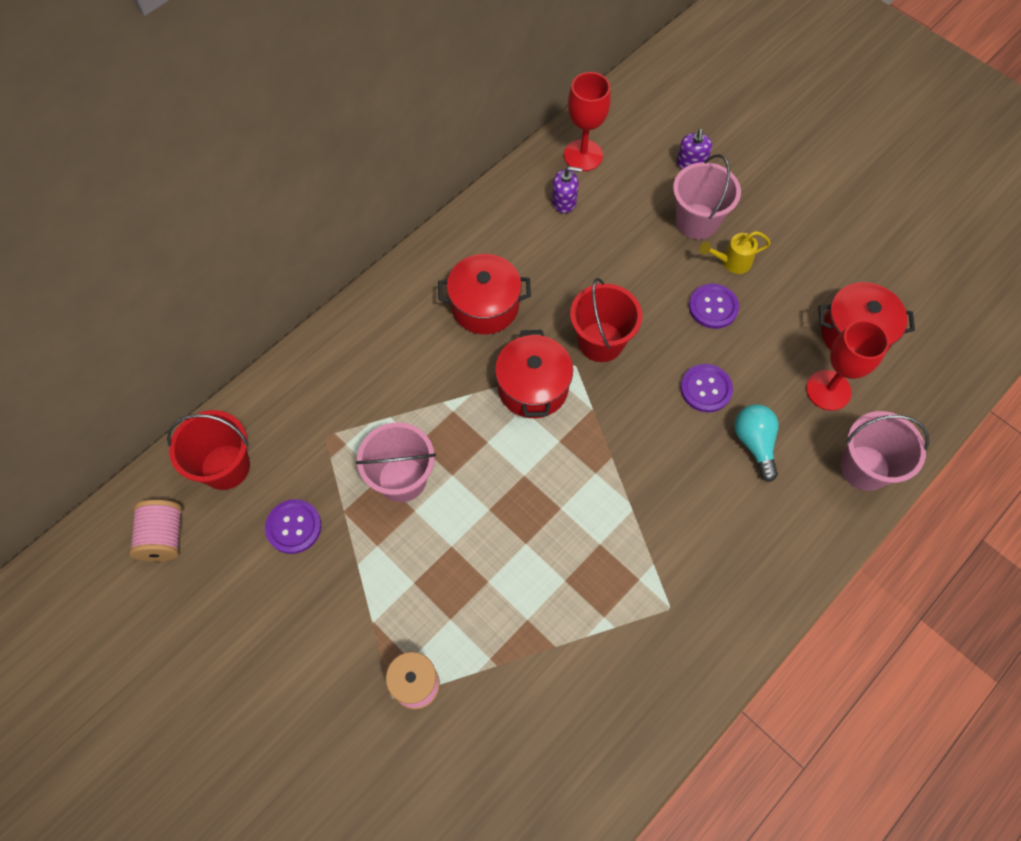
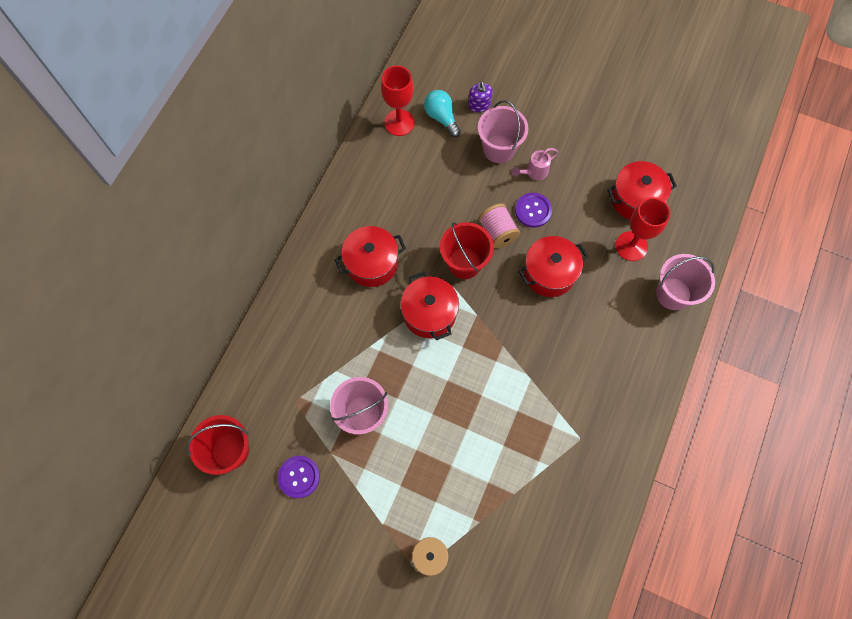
camera: 20 degrees left, 5 degrees up
pink spool [129,500,182,562] -> pink spool moved to [478,203,520,248]
purple soap dispenser [552,166,582,213] -> none
purple button [680,364,733,412] -> red pot [518,236,588,297]
yellow watering can [700,231,771,274] -> pink watering can [512,148,558,180]
turquoise light bulb [734,404,779,482] -> turquoise light bulb moved to [424,90,461,137]

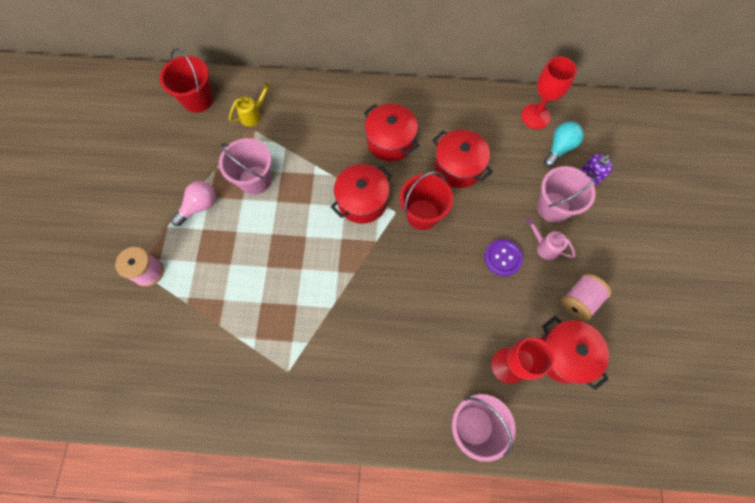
camera: 70 degrees right, 0 degrees up
purple button [278,456,320,498] -> none
pink spool [478,203,520,248] -> pink spool moved to [561,273,612,321]
red pot [518,236,588,297] -> red pot moved to [433,130,493,188]
none -> pink light bulb [171,181,216,226]
none -> yellow watering can [229,82,272,127]

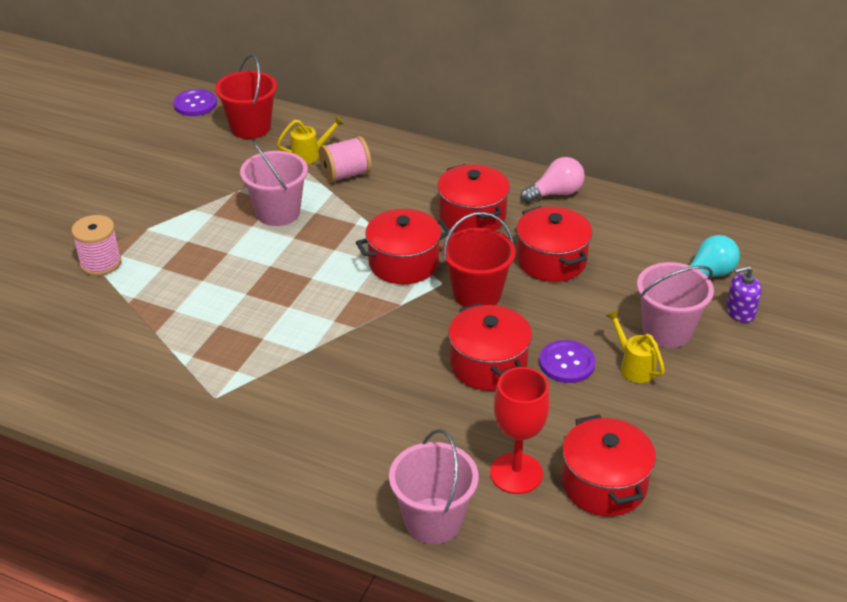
camera: 20 degrees right, 30 degrees down
pink light bulb [171,181,216,226] -> pink light bulb moved to [521,157,585,203]
red goblet [521,57,577,129] -> none
pink watering can [525,217,576,260] -> yellow watering can [606,310,665,383]
pink spool [561,273,612,321] -> pink spool moved to [319,136,372,183]
none -> purple button [173,89,217,116]
none -> red pot [448,303,532,391]

